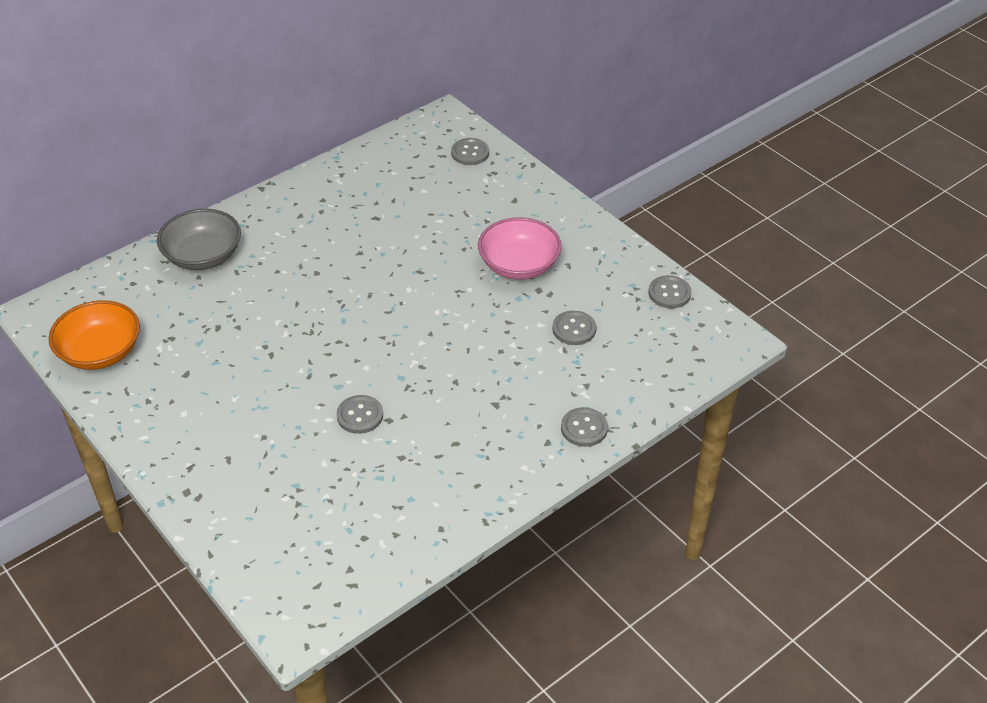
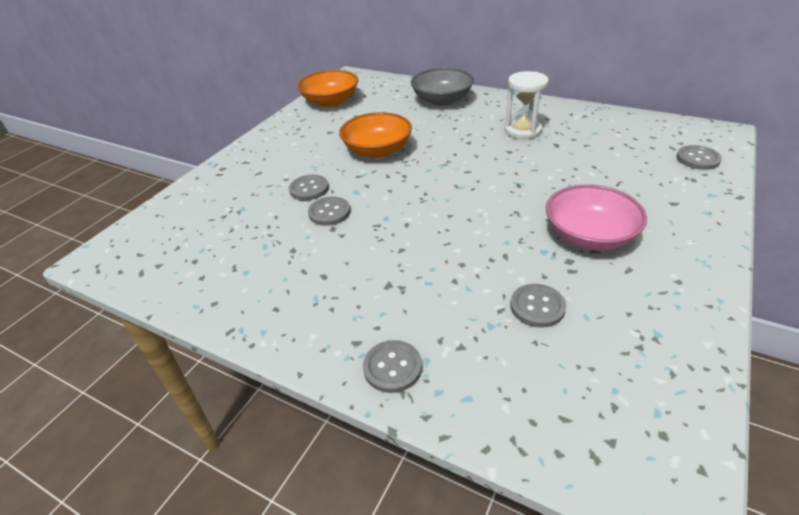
camera: 70 degrees right, 5 degrees down
grey button [649,275,692,308] -> grey button moved to [289,175,329,201]
none -> orange bowl [339,112,412,158]
none -> white hourglass [504,71,549,139]

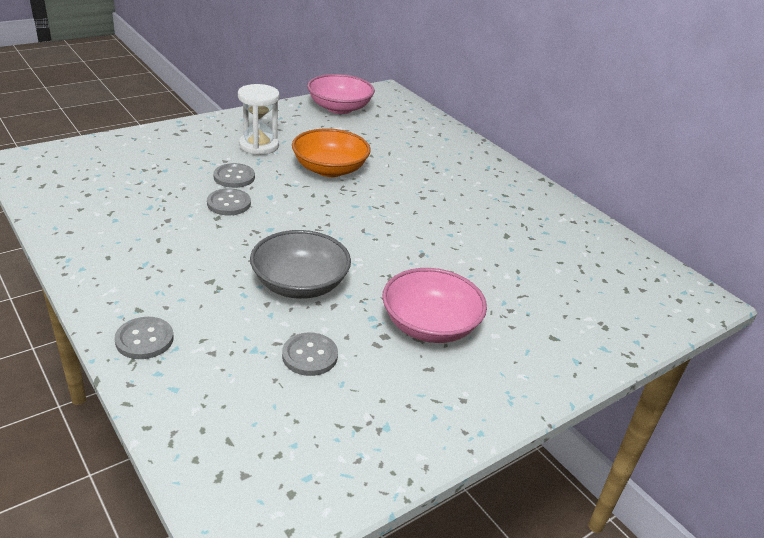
camera: 20 degrees right, 5 degrees down
orange bowl [297,70,359,107] -> pink bowl [307,74,375,114]
grey bowl [411,68,474,106] -> grey bowl moved to [250,230,351,299]
white hourglass [504,71,549,139] -> white hourglass moved to [238,84,280,155]
grey button [676,145,722,170] -> none

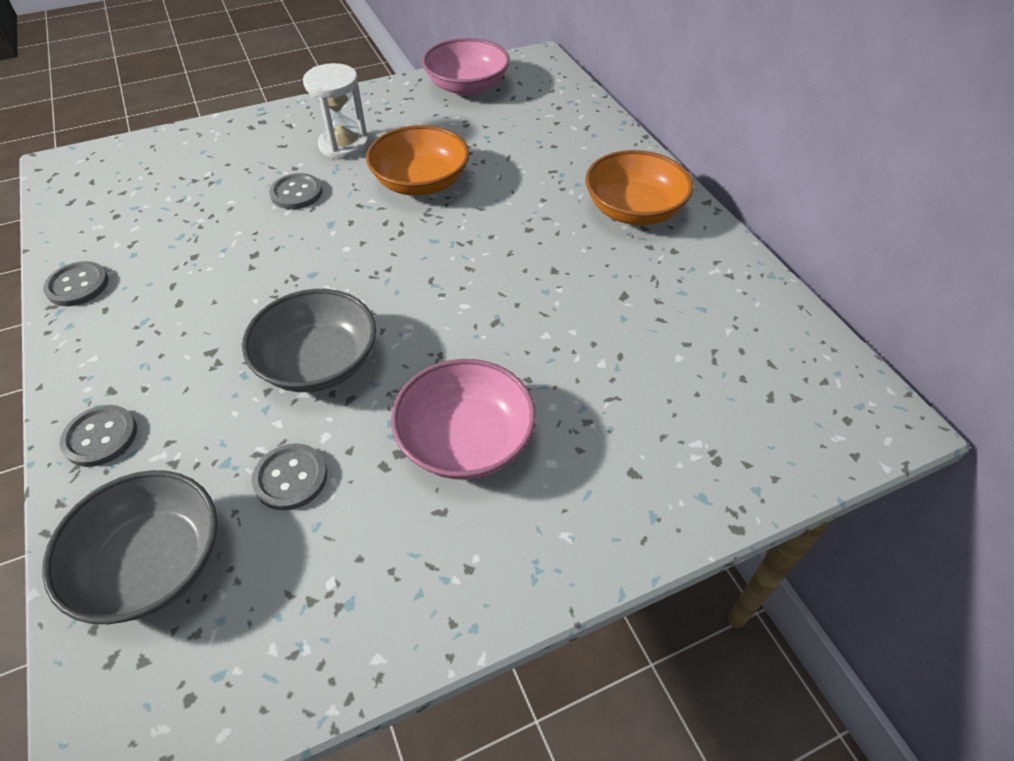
camera: 15 degrees right, 15 degrees up
grey button [207,188,251,215] -> grey button moved to [43,261,108,306]
none -> grey bowl [42,470,217,624]
none -> orange bowl [585,150,693,225]

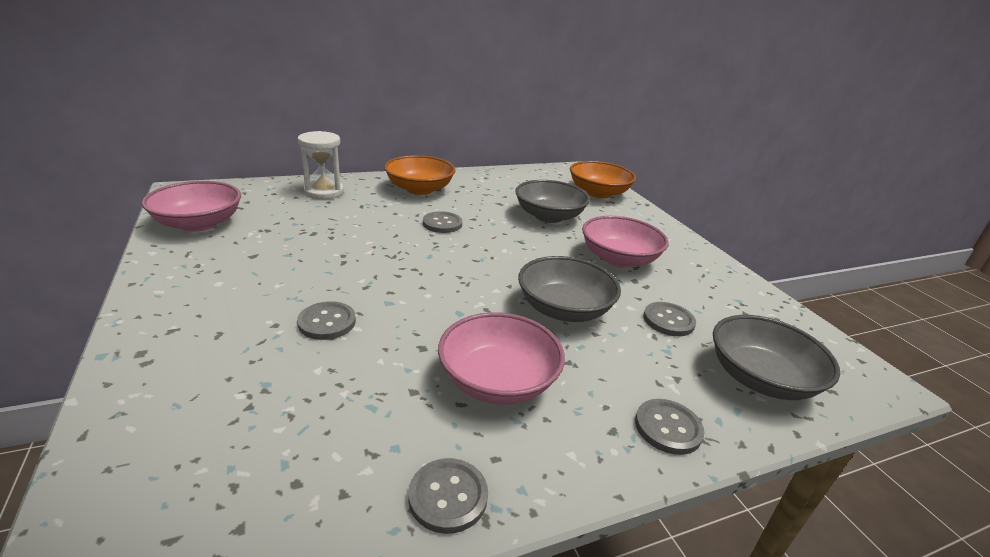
camera: 90 degrees left, 20 degrees down
white hourglass [303,63,369,159] -> white hourglass moved to [298,131,344,199]
orange bowl [366,125,469,196] -> orange bowl moved to [570,161,636,198]
none -> grey button [423,211,462,233]
none -> pink bowl [438,312,565,404]
none -> grey bowl [515,180,590,223]

